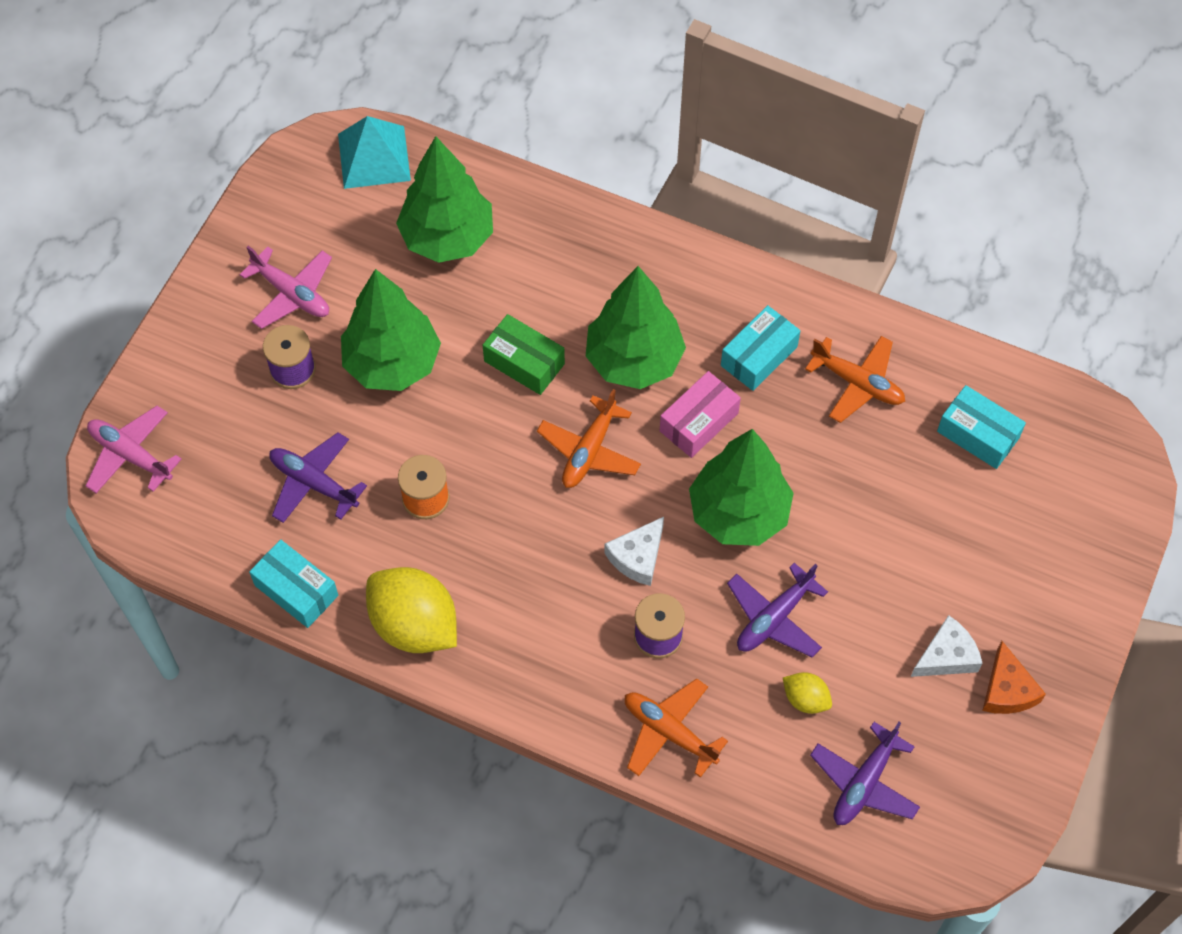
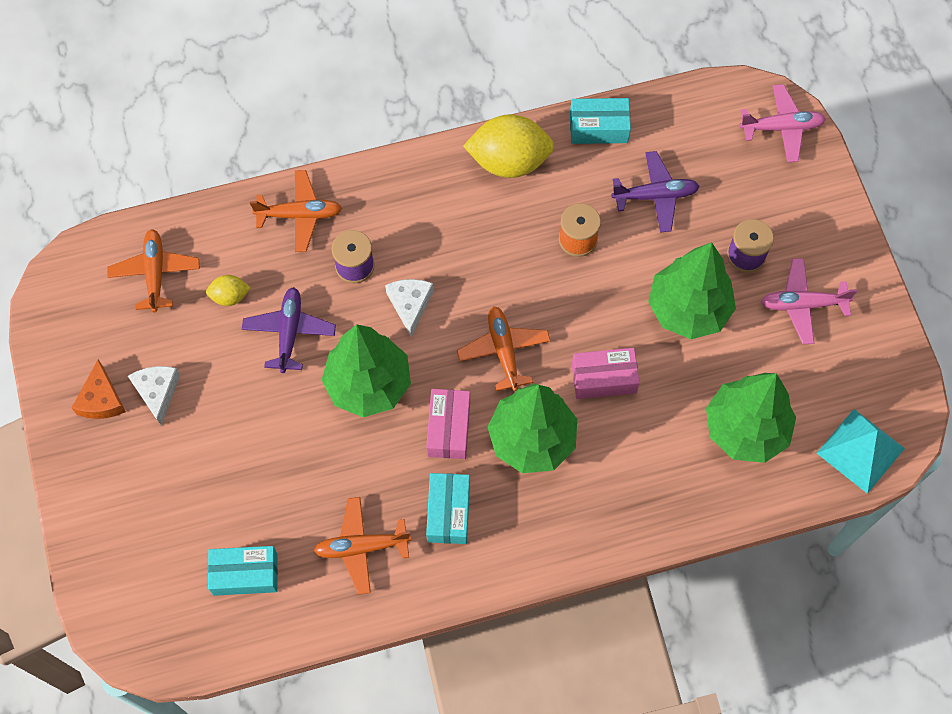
camera: 140 degrees right, 5 degrees up
green box [483,314,565,395] -> pink box [572,348,640,399]
purple plane [810,722,920,825] -> orange plane [107,229,200,313]
white cheese [911,615,983,677] -> white cheese turned 150 degrees clockwise [128,366,181,425]
orange cheese [982,641,1046,714] -> orange cheese turned 135 degrees counterclockwise [72,359,126,419]

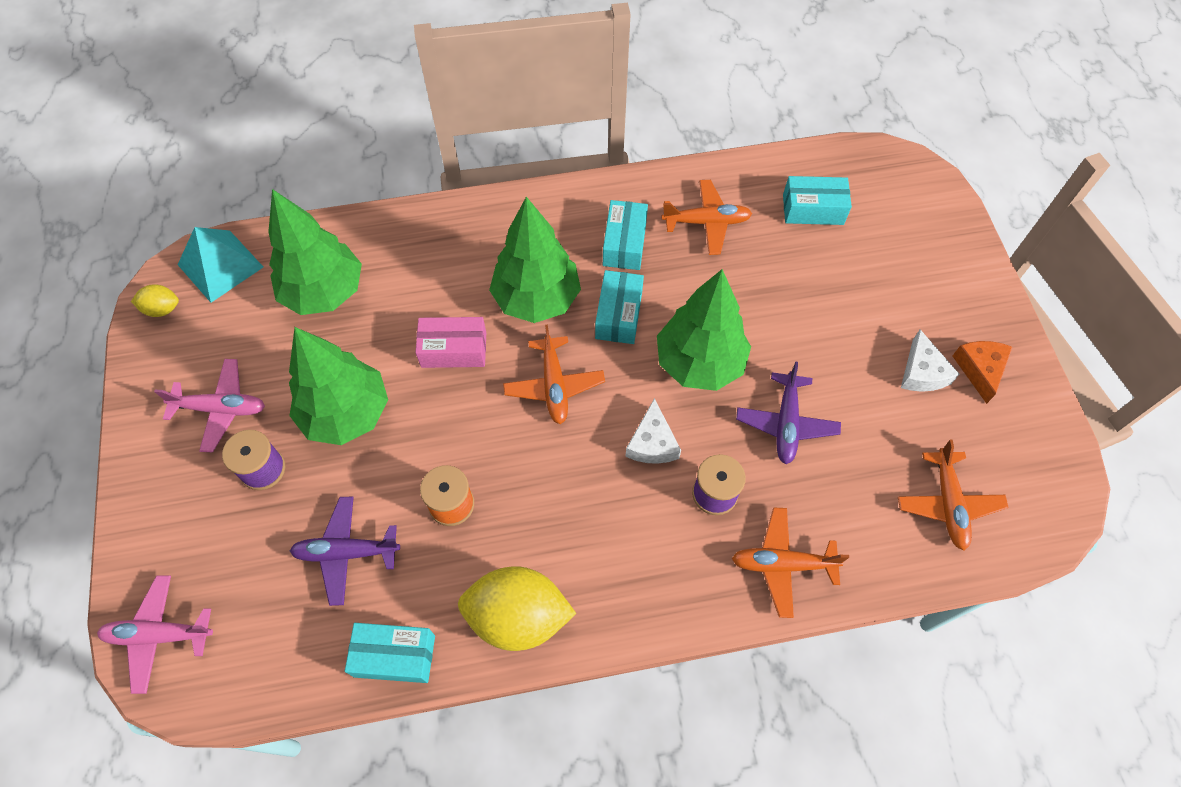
camera: 175 degrees left, 5 degrees down
yellow lemon [206,275,251,306] -> yellow lemon moved to [131,284,179,317]
pink box [426,389,470,459] -> turquoise box [595,270,644,344]

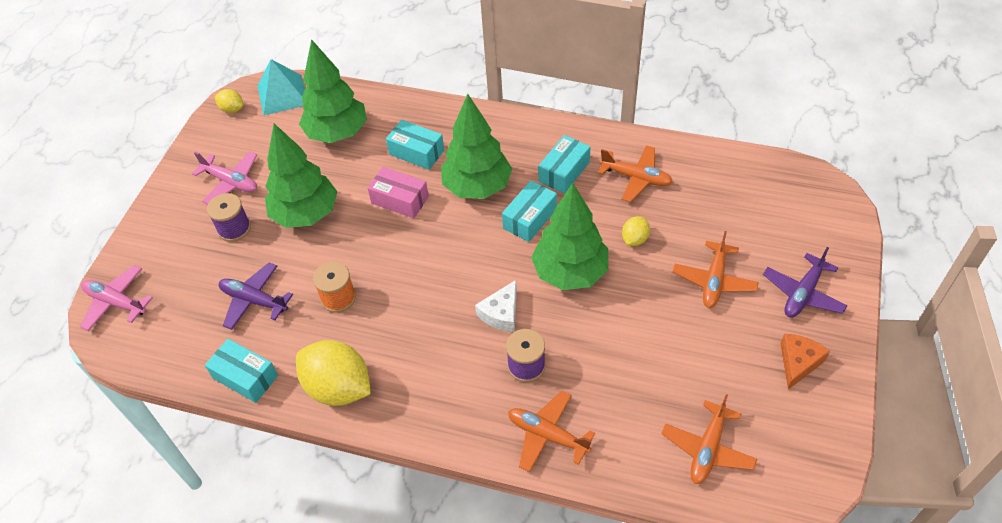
camera: 30 degrees right, 10 degrees down
orange plane [503,324,605,424] -> orange plane moved to [673,231,759,308]
purple plane [736,362,841,464] -> purple plane moved to [763,247,848,318]
turquoise box [783,176,852,225] -> turquoise box moved to [386,120,444,170]
white cheese [901,330,959,392] -> none
none -> yellow lemon [622,216,650,246]

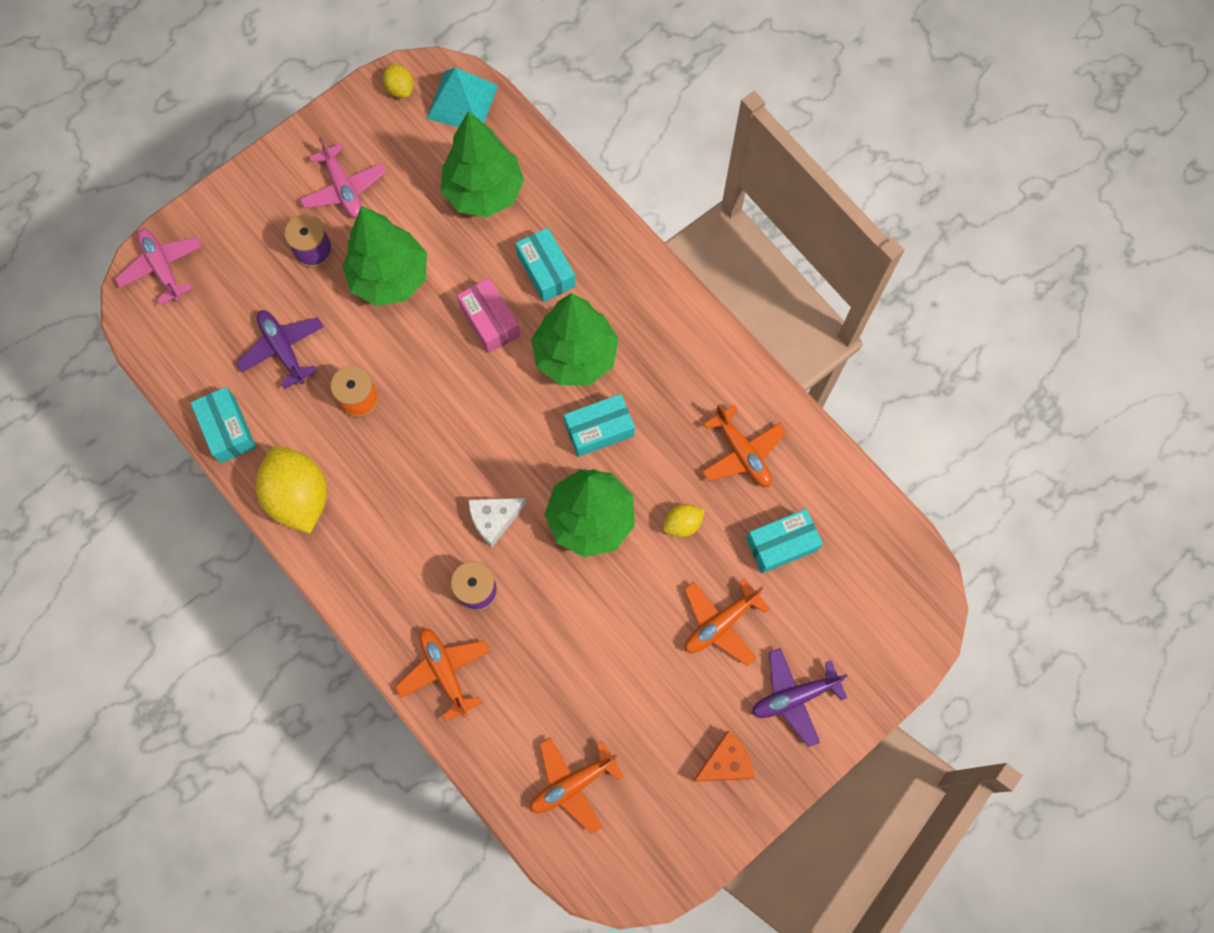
camera: 30 degrees right, 20 degrees up
turquoise box [538,135,590,194] -> turquoise box moved to [746,509,823,573]

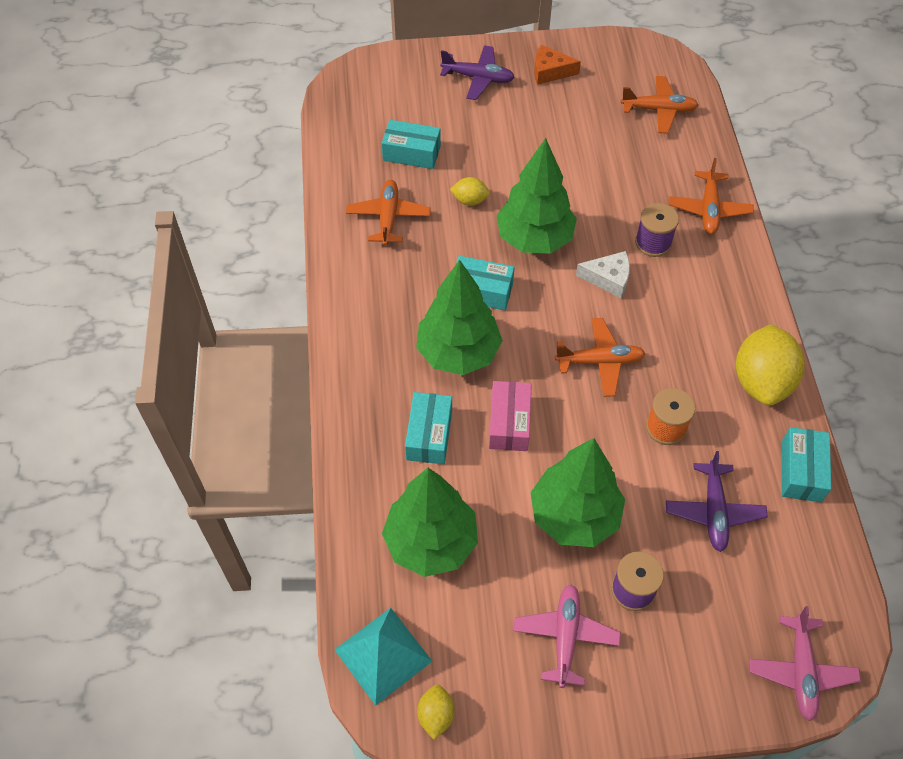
camera: 145 degrees left, 15 degrees down
orange plane [684,578,770,666] -> orange plane moved to [555,318,646,397]

